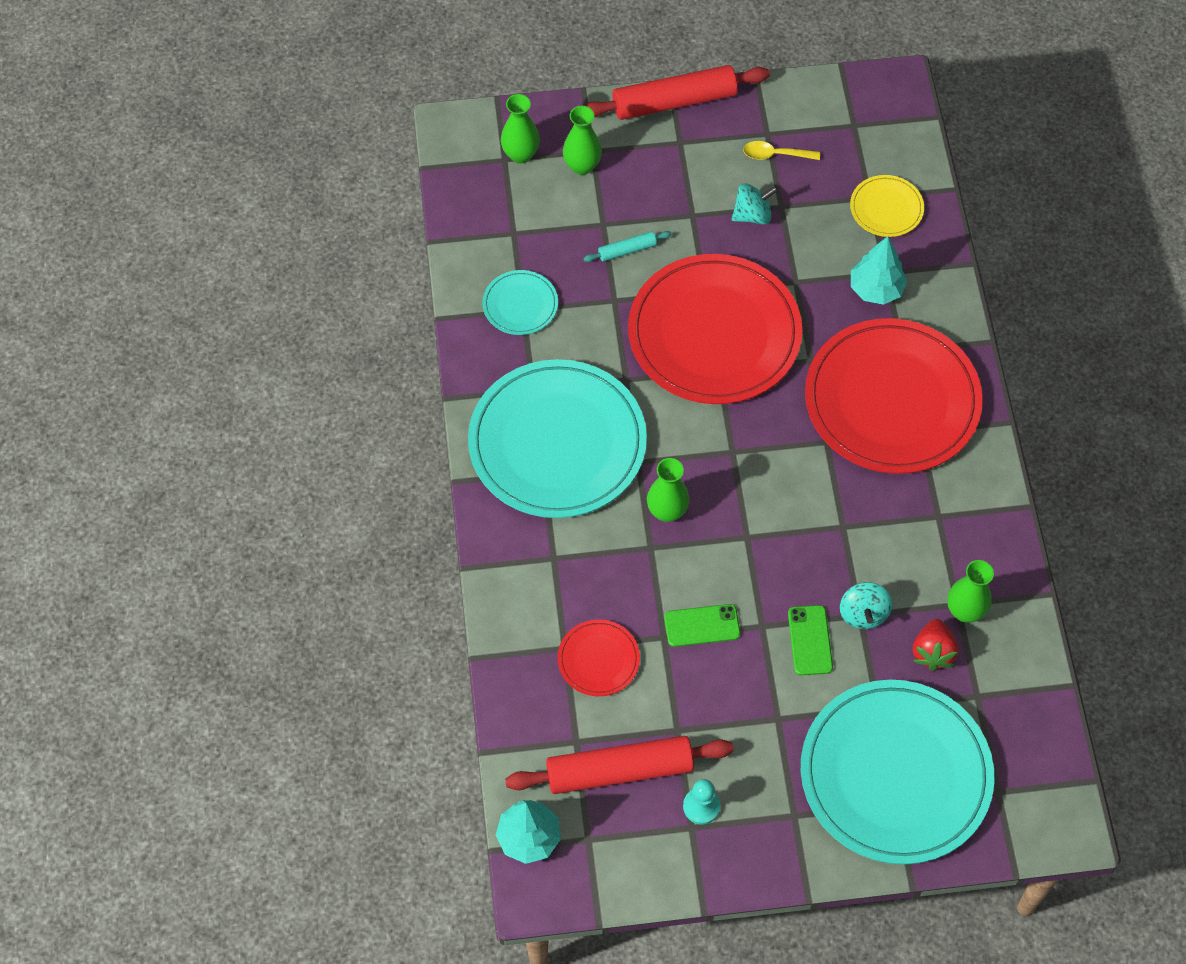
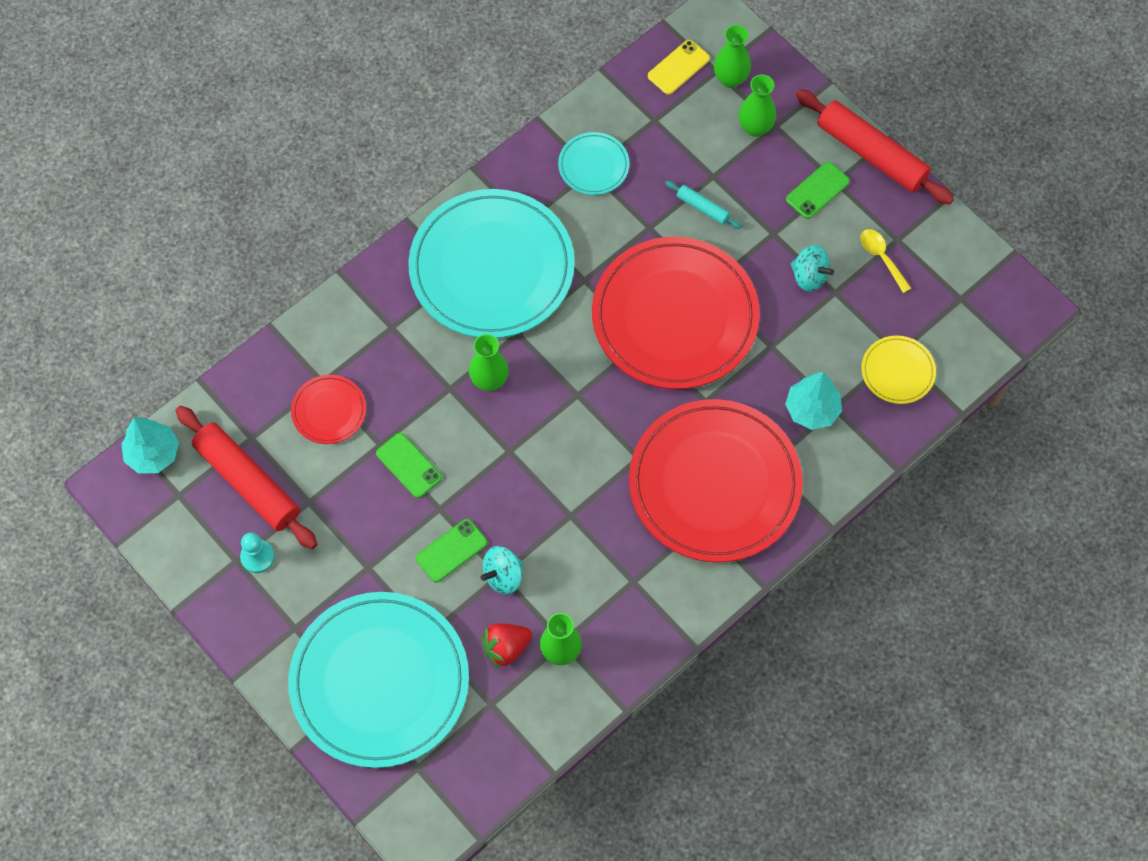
camera: 55 degrees right, 5 degrees up
none -> yellow phone [648,40,710,95]
none -> green phone [786,162,850,219]

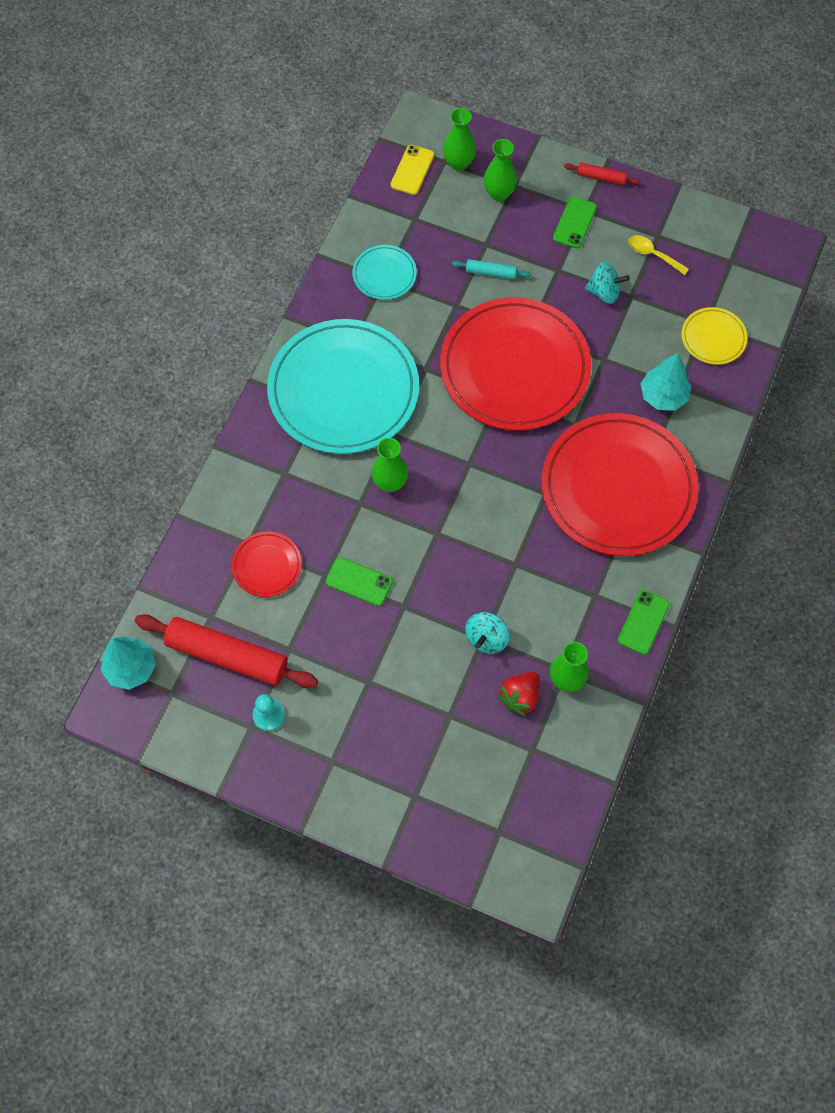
camera: 25 degrees left, 0 degrees up
turquoise plate [288,592,469,768] -> none
green phone [416,519,488,582] -> green phone moved to [618,590,670,655]
red rolling pin [795,89,954,205] -> red rolling pin [564,163,640,185], size x0.46

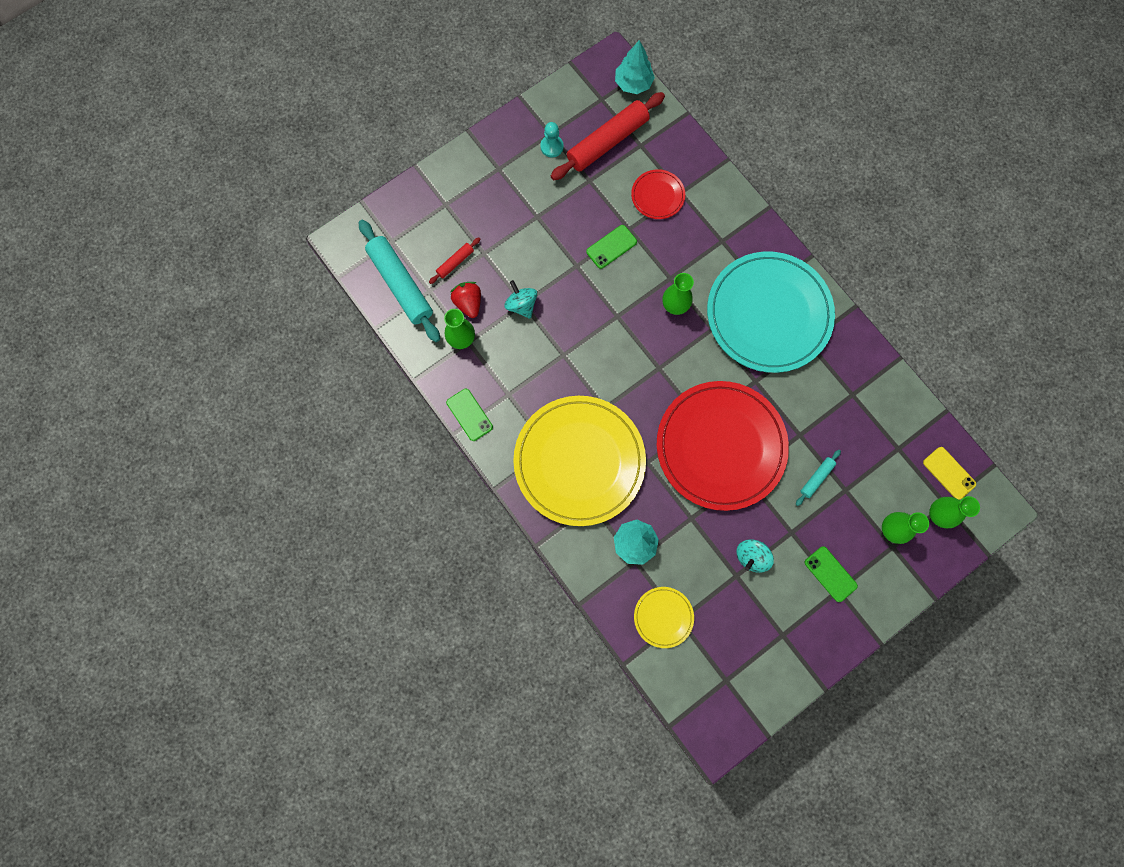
camera: 120 degrees right, 10 degrees up
turquoise plate [352,245,417,300] -> none
red plate [541,413,699,556] -> yellow plate [513,396,646,526]
red rolling pin [564,163,640,185] -> red rolling pin moved to [429,238,481,284]
yellow spoon [628,235,689,275] -> none
none -> turquoise rolling pin [358,220,440,342]

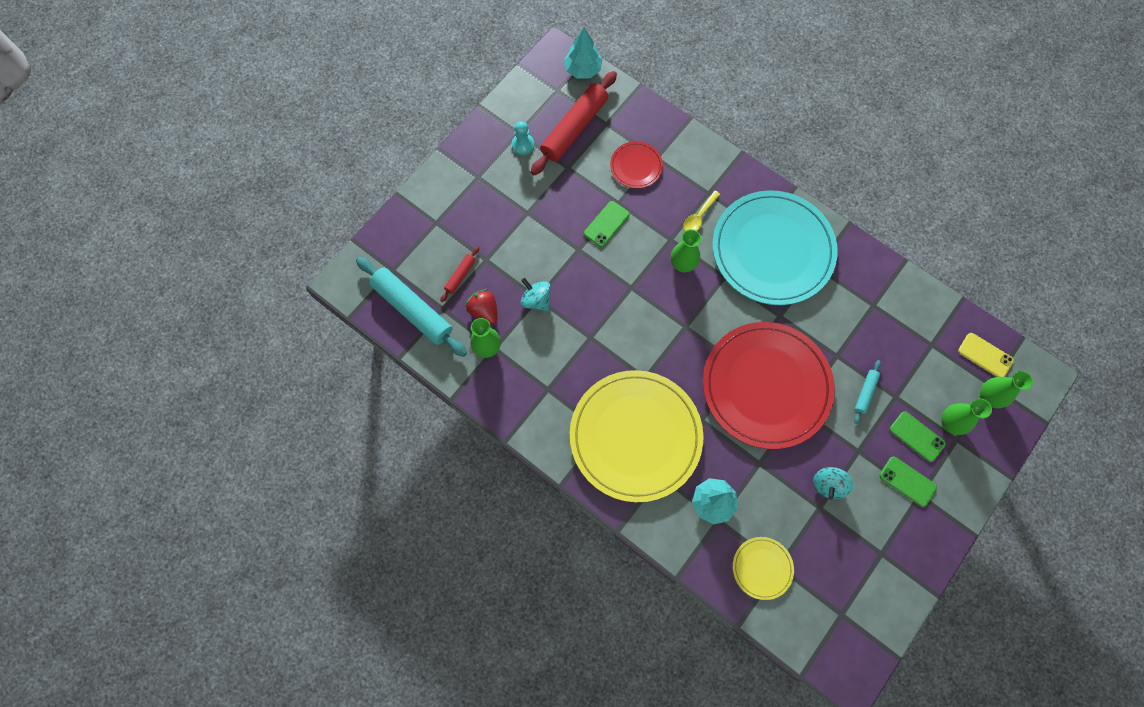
camera: 15 degrees left, 5 degrees down
green phone [446,389,493,441] -> green phone moved to [890,411,946,462]
none -> yellow spoon [683,191,720,231]

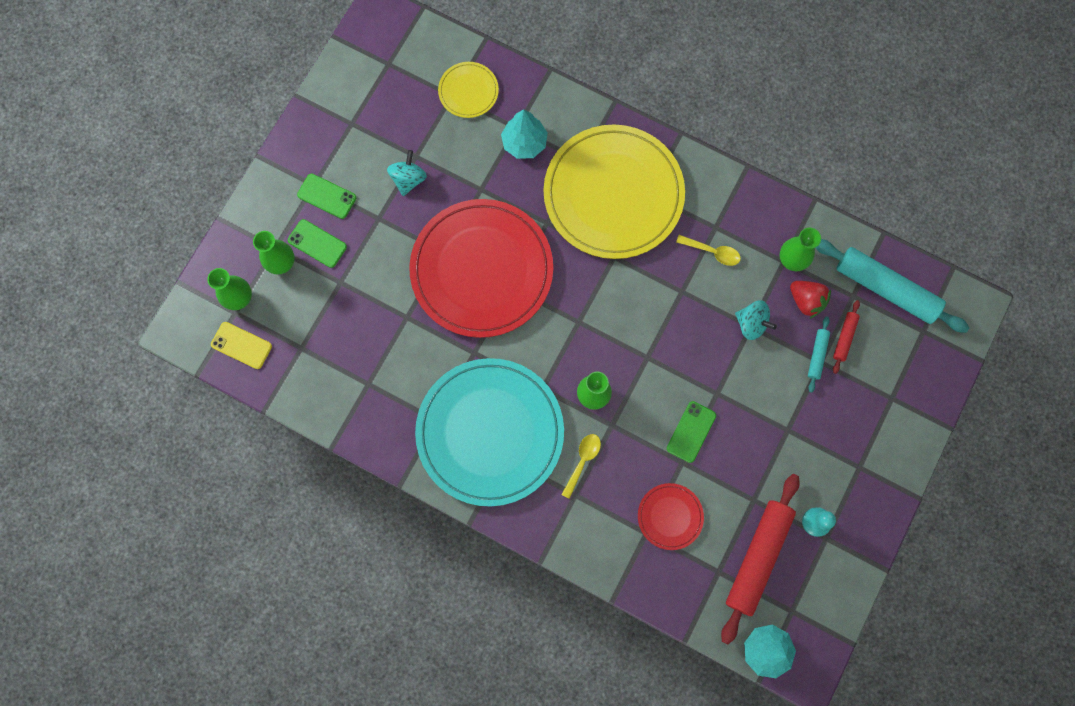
camera: 170 degrees right, 5 degrees up
turquoise rolling pin [854,360,881,424] -> turquoise rolling pin moved to [808,316,830,393]
none -> yellow spoon [676,235,741,266]

